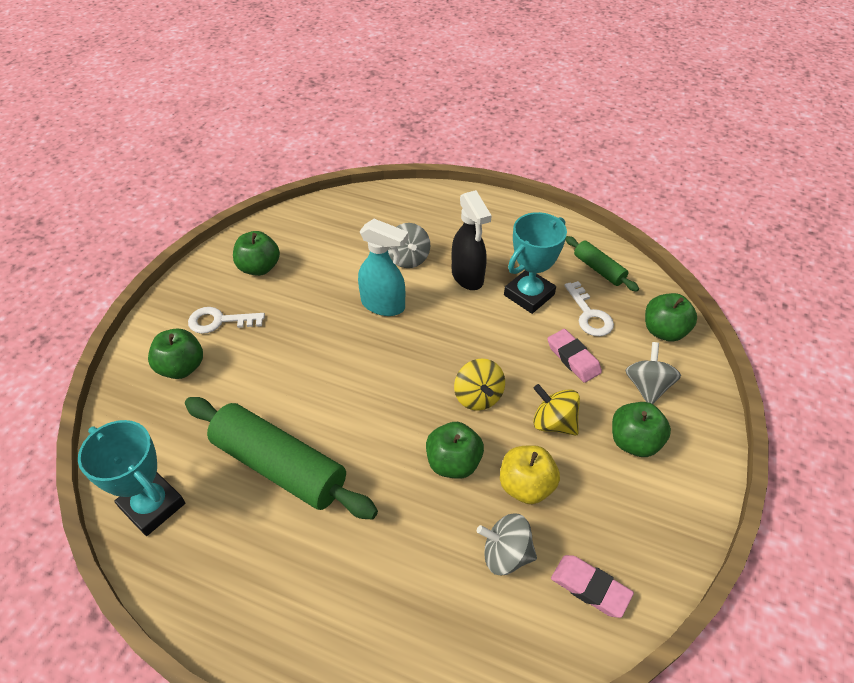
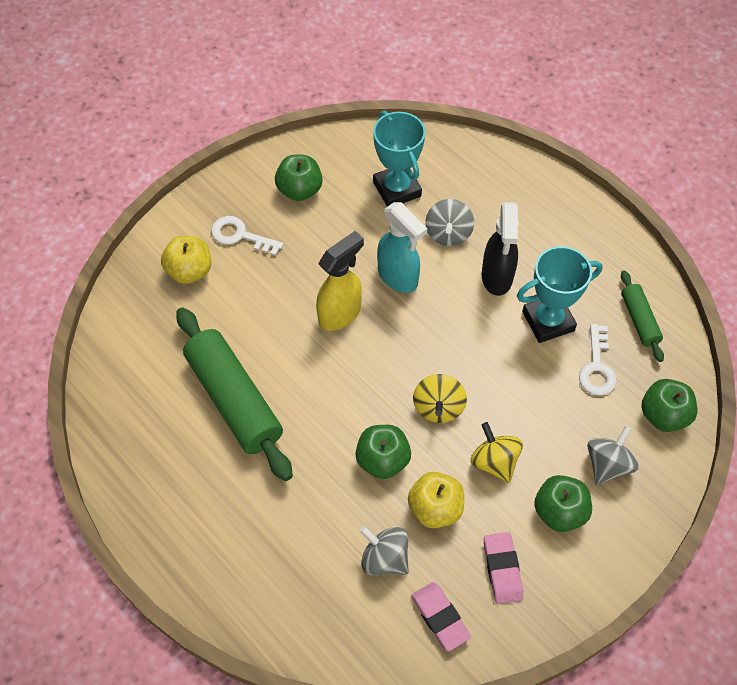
camera: 25 degrees right, 10 degrees up
turquoise trophy [78,420,185,536] -> turquoise trophy moved to [373,111,426,207]
green apple [148,328,203,379] -> yellow apple [161,236,211,284]
pink eraser [547,329,602,383] -> pink eraser moved to [484,532,523,604]
none -> yellow spray bottle [316,231,364,331]

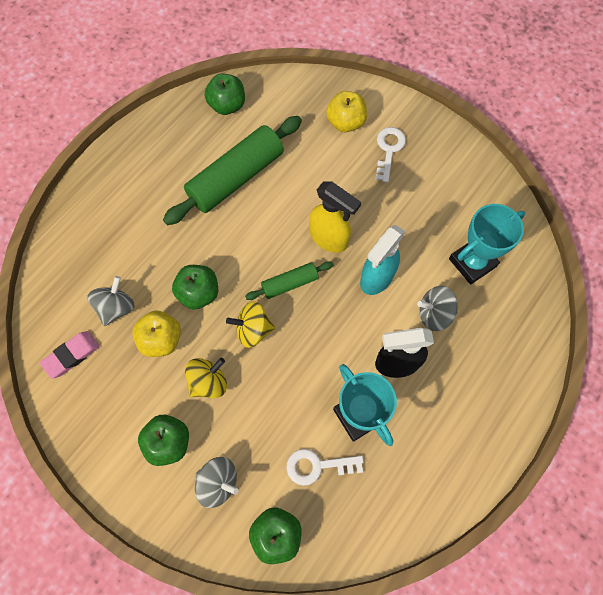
camera: 80 degrees right, 10 degrees up
green apple [275,155,323,201] -> green apple moved to [204,74,245,115]
pink eraser [484,532,523,604] -> none
green rolling pin [621,270,664,362] -> green rolling pin moved to [245,261,334,300]

